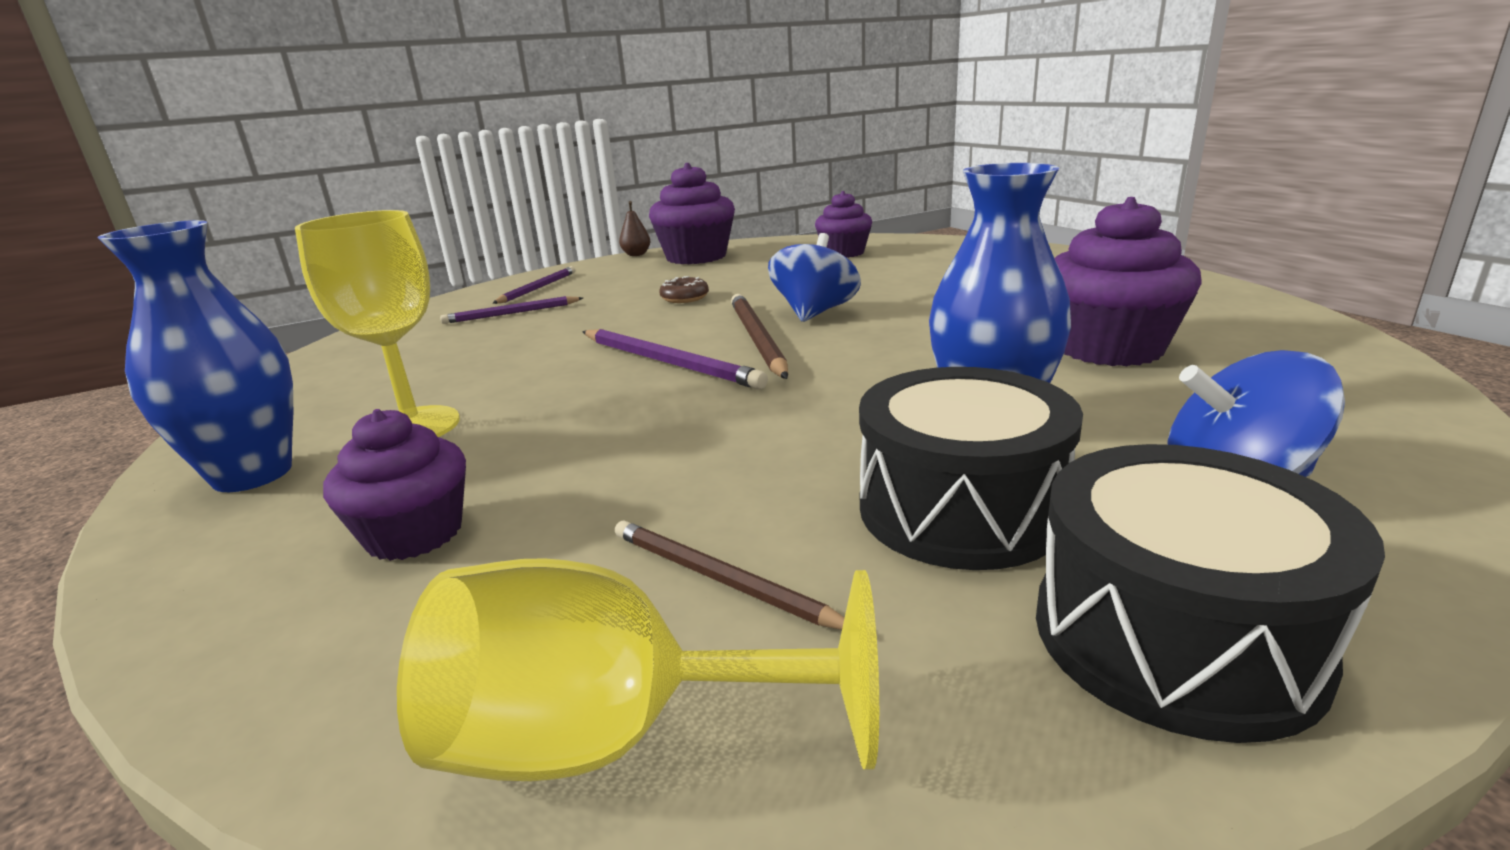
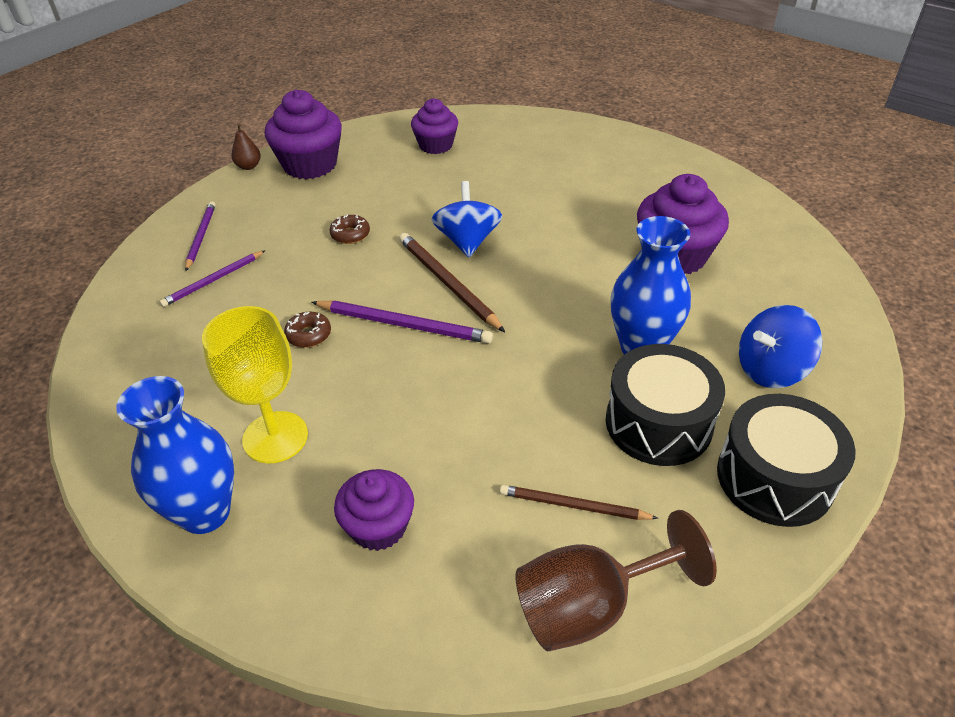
camera: 25 degrees left, 20 degrees up
yellow goblet [397,558,879,781] -> brown goblet [515,510,717,651]
none -> brown donut [284,311,331,348]

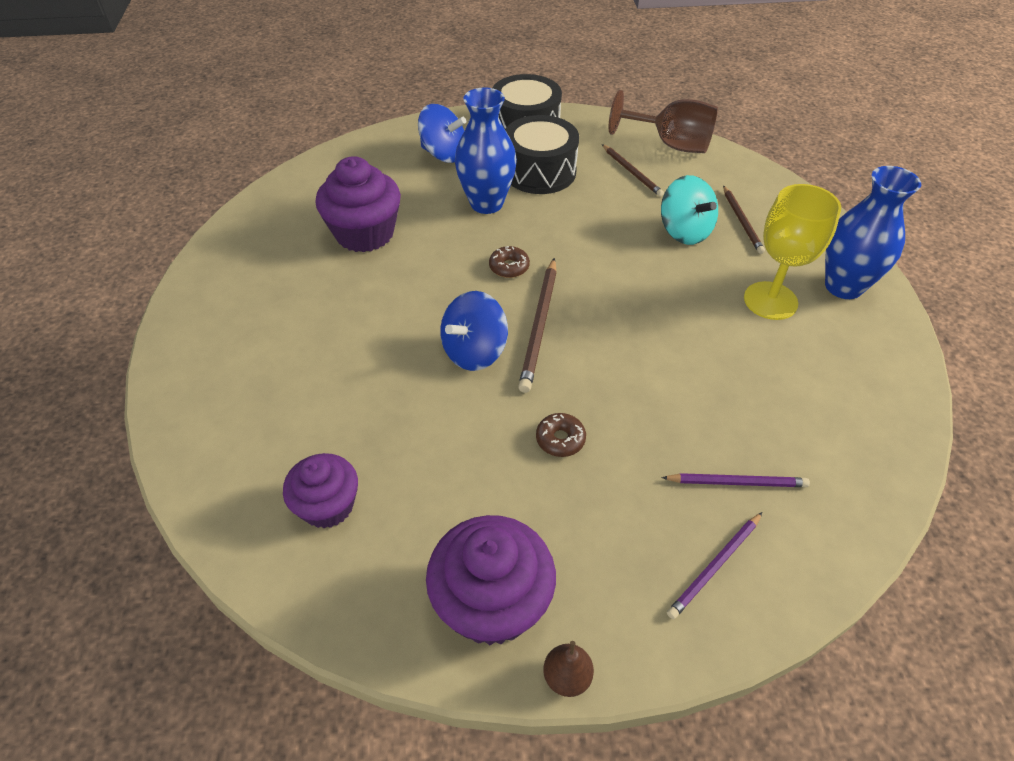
camera: 135 degrees left, 5 degrees up
brown donut [284,311,331,348] -> brown donut moved to [489,246,530,278]
purple pencil [311,301,493,344] -> none
purple cupcake [334,469,414,551] -> brown pencil [723,185,765,254]
none -> turquoise spinning top [661,175,718,245]

